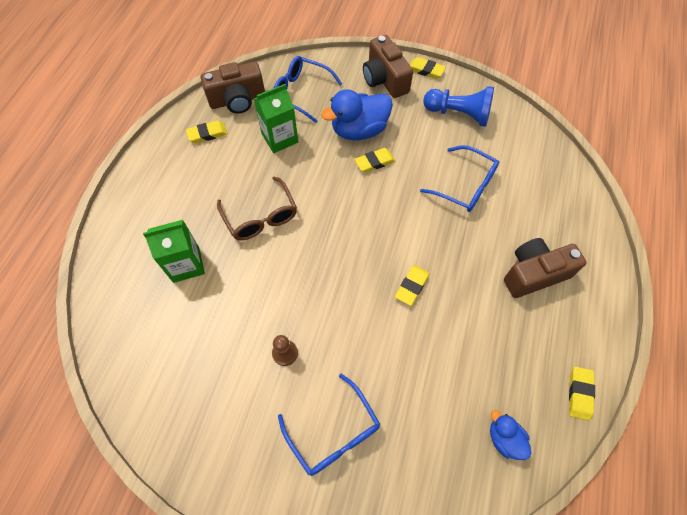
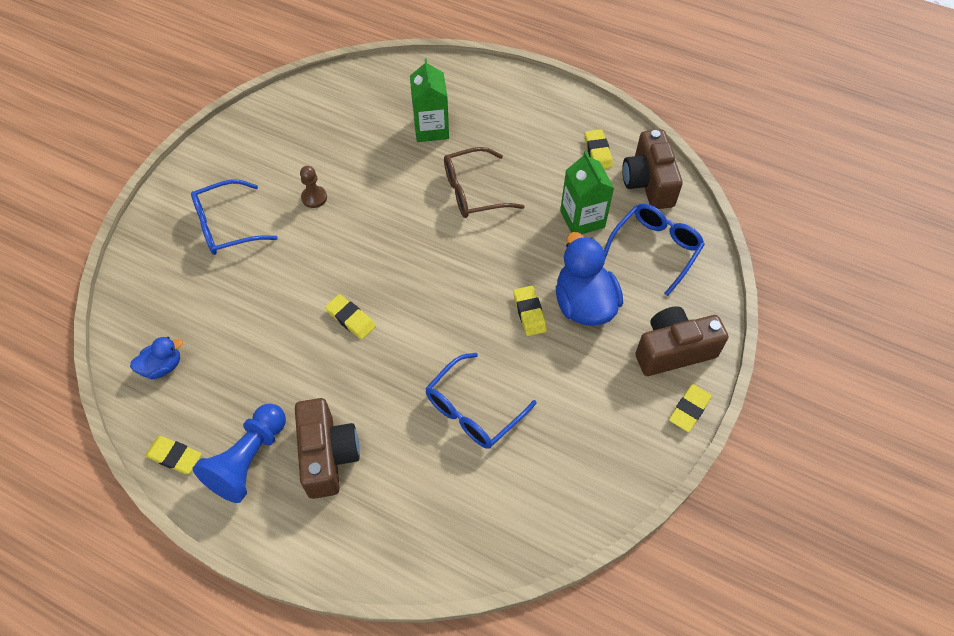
camera: 100 degrees right, 5 degrees down
blue pawn [423,86,494,127] -> blue pawn moved to [193,403,286,503]

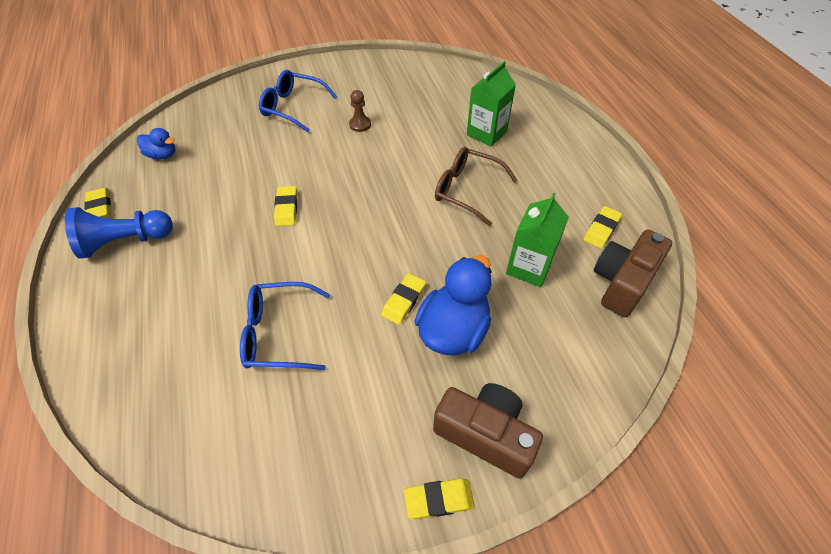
camera: 45 degrees right, 5 degrees down
brown camera [295,398,360,499] -> none
blue glasses [604,204,705,296] -> none

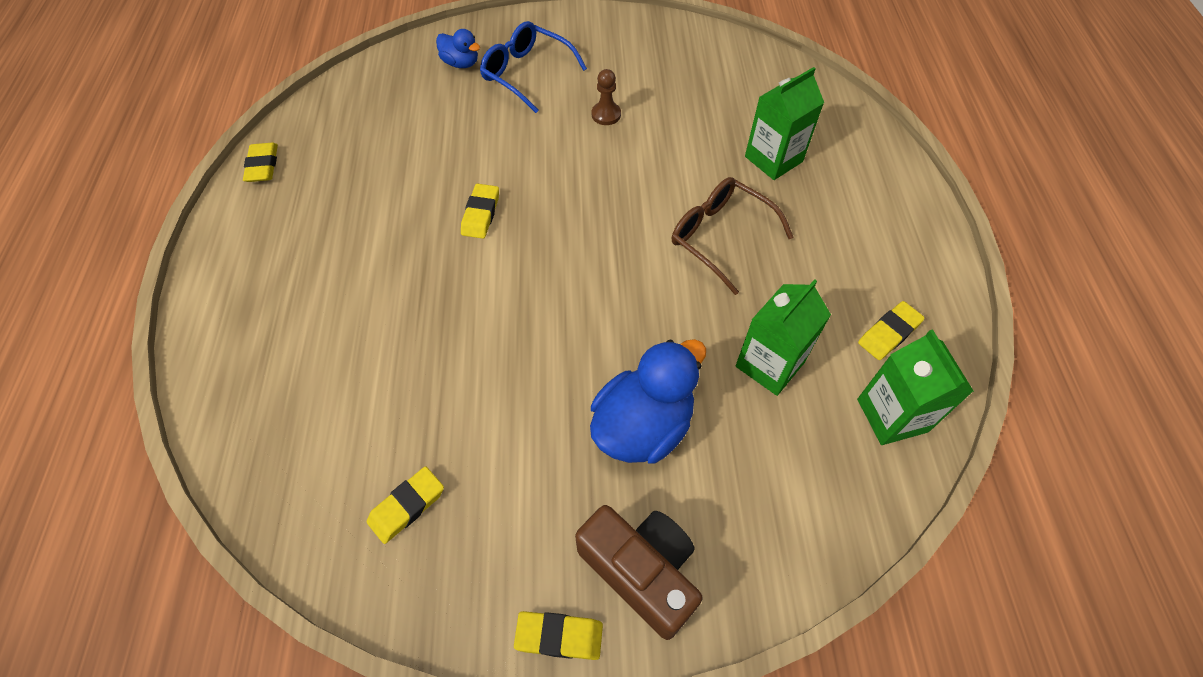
camera: 15 degrees right, 5 degrees up
blue pawn [65,207,173,259] -> none
blue duck [137,128,175,159] -> blue duck moved to [436,29,480,68]
blue glasses [240,282,330,370] -> none
yellow eraser [381,273,426,325] -> yellow eraser moved to [367,466,444,544]
brown camera [594,229,672,317] -> green carton [857,329,974,445]

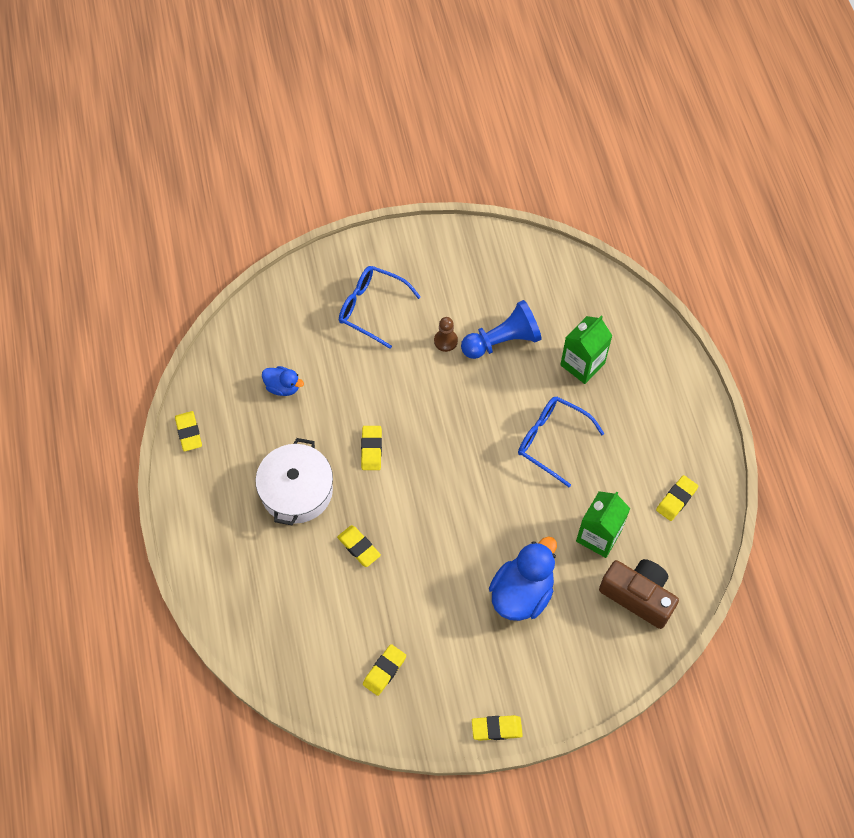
camera: 10 degrees left, 5 degrees up
blue duck [436,29,480,68] -> blue duck moved to [262,366,304,396]
brown camera [575,505,702,640] -> brown camera moved to [599,559,679,629]
brown glasses [672,177,793,295] -> blue glasses [518,396,604,487]
green carton [857,329,974,445] -> none
none -> white pot [255,438,333,525]
none -> yellow eraser [337,525,381,567]
none -> blue pawn [461,300,542,359]

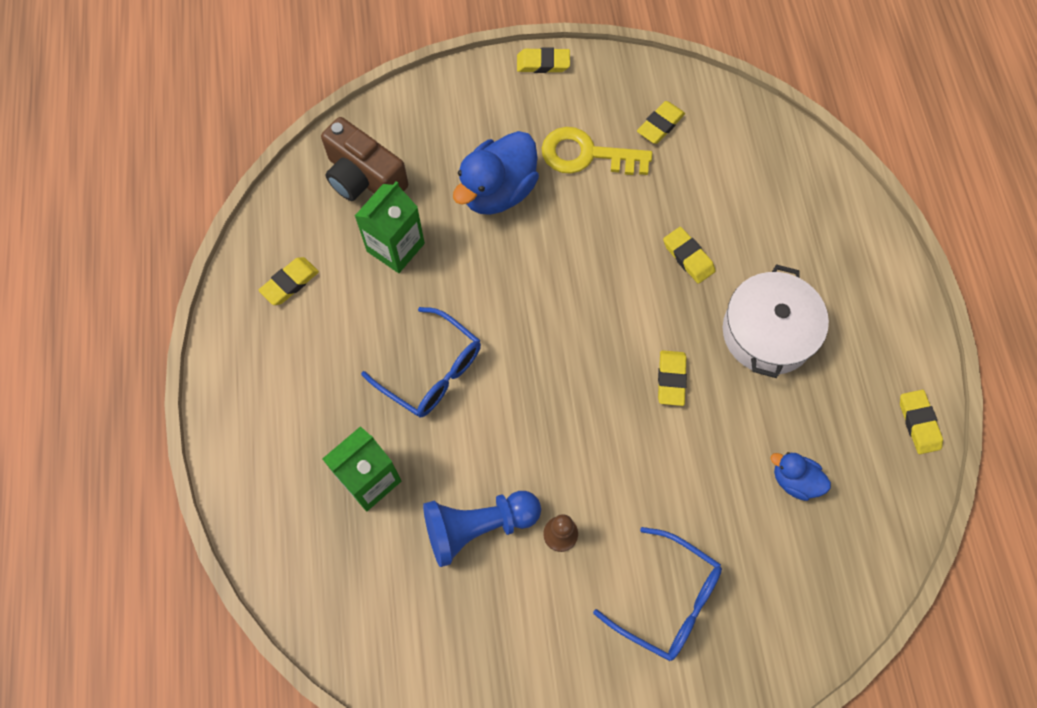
camera: 175 degrees left, 5 degrees up
none -> yellow key [542,127,652,175]

